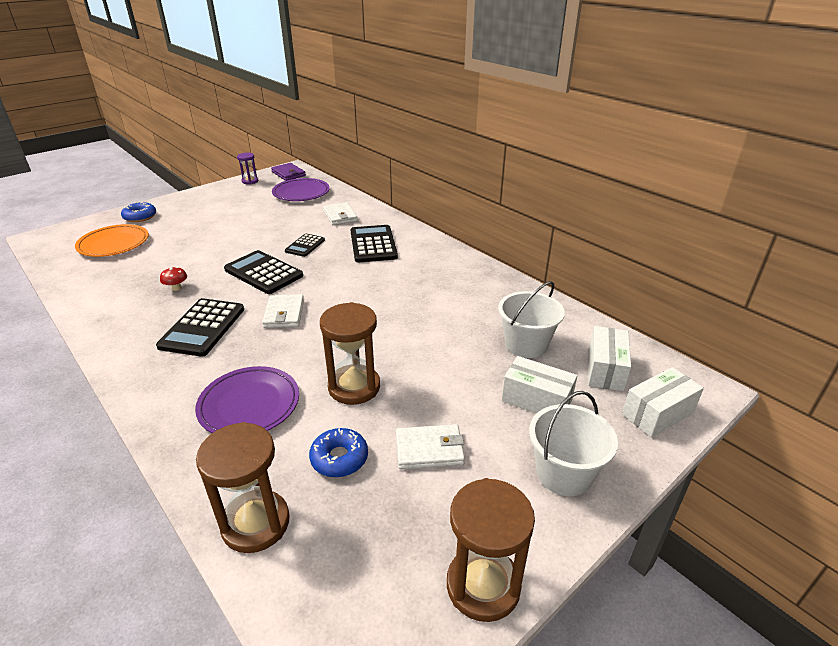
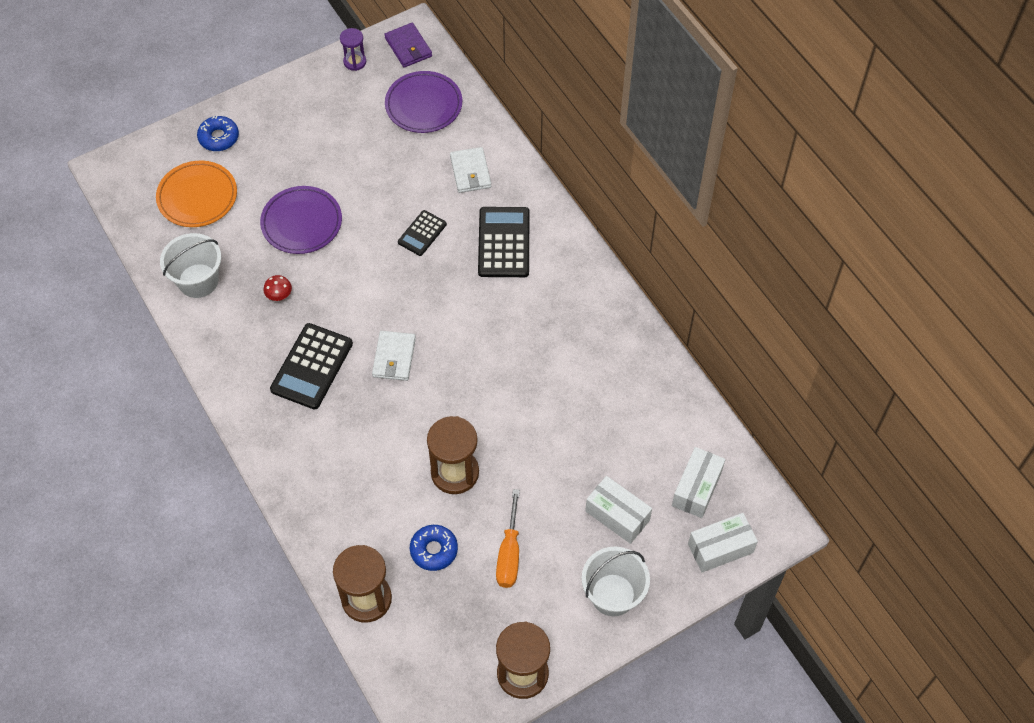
camera: 10 degrees right, 25 degrees up
purple plate [195,366,299,433] -> purple plate moved to [260,186,342,254]
black calculator [224,250,303,294] -> none
white wallet [396,424,465,469] -> orange screwdriver [496,489,520,588]
white bucket [498,281,565,358] -> white bucket moved to [160,233,221,298]

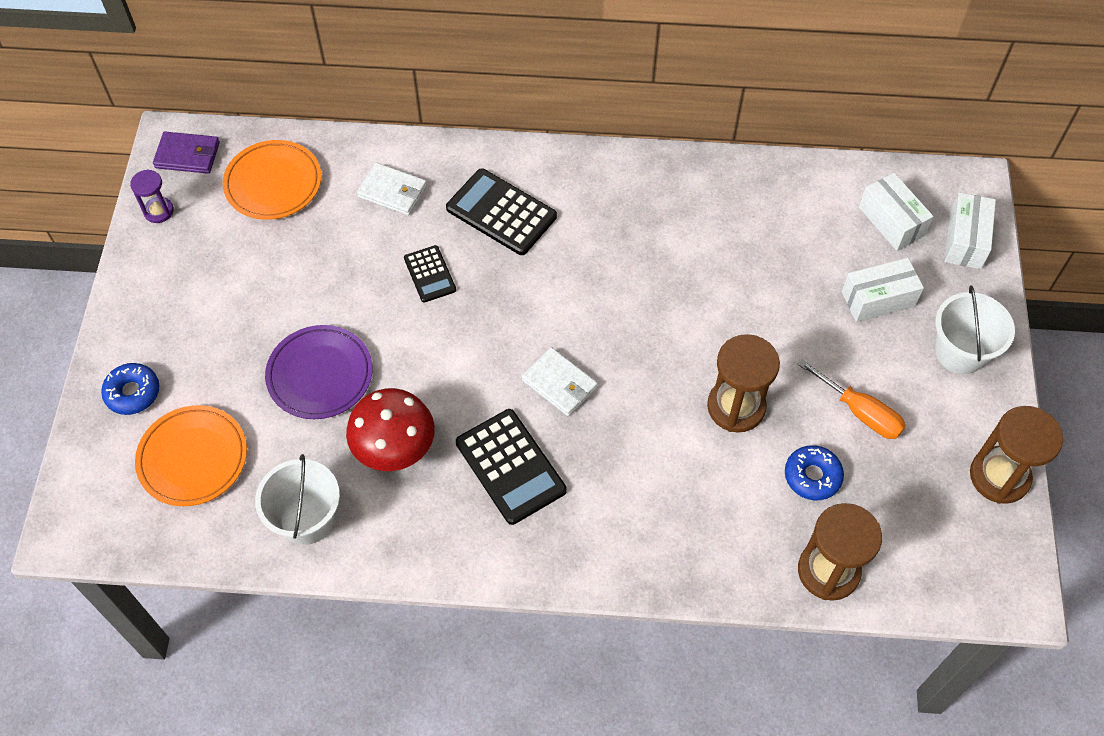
camera: 55 degrees left, 0 degrees up
red mushroom [263,275,292,301] -> red mushroom [346,388,435,471], size x2.33
purple plate [385,71,462,133] -> orange plate [223,140,322,220]

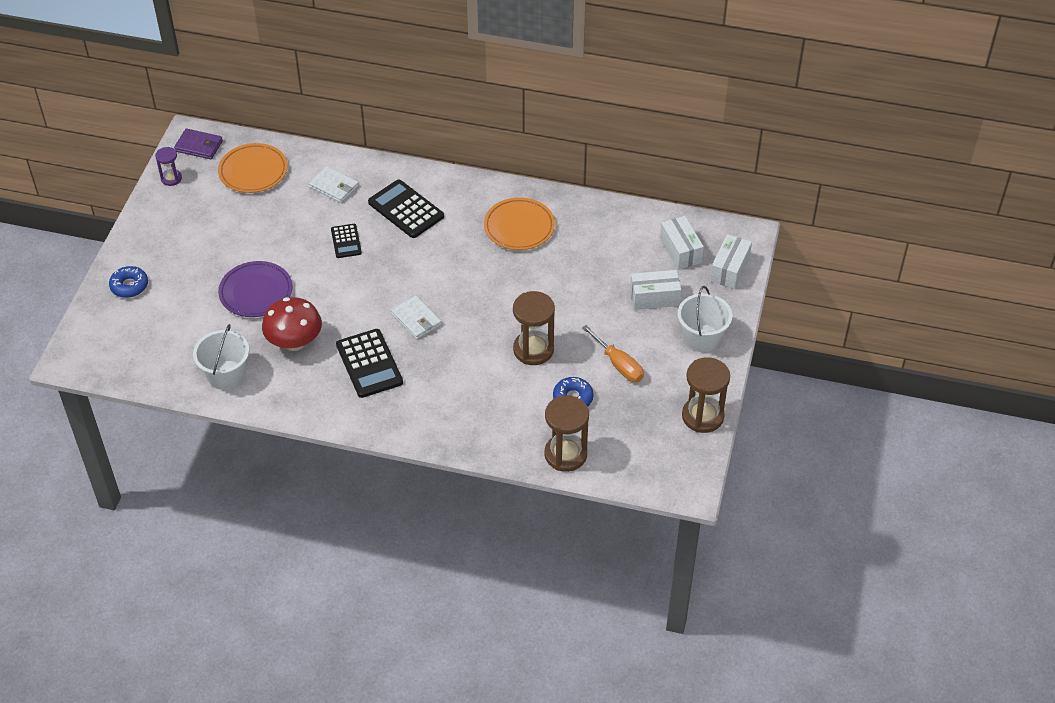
camera: 10 degrees right, 10 degrees down
orange plate [135,405,247,506] -> orange plate moved to [484,197,555,250]

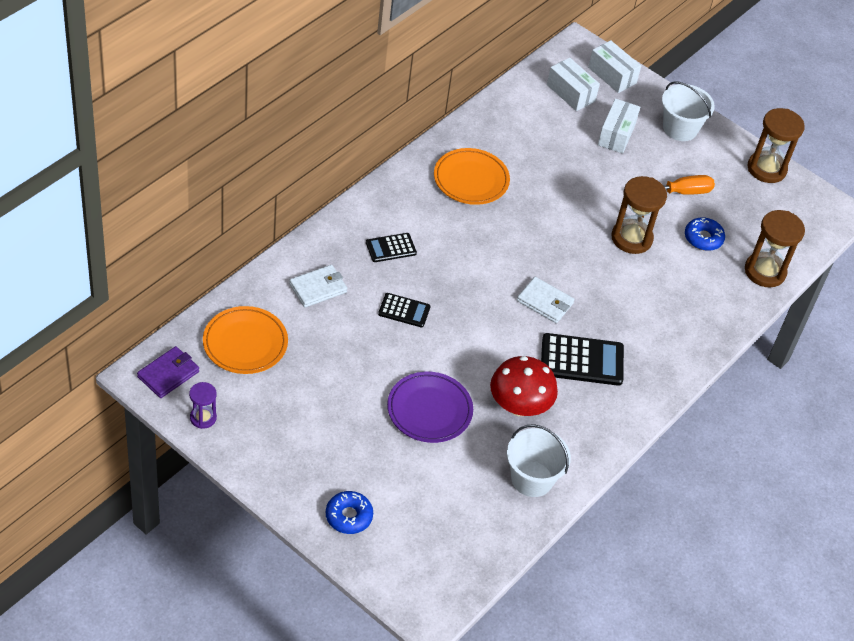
camera: 70 degrees left, 0 degrees up
black calculator [368,180,444,238] -> black calculator [366,233,417,262], size x0.58
white wallet [391,295,442,340] -> white wallet turned 45 degrees clockwise [517,277,575,323]
white box [660,216,704,270] -> white box turned 45 degrees clockwise [547,58,600,111]

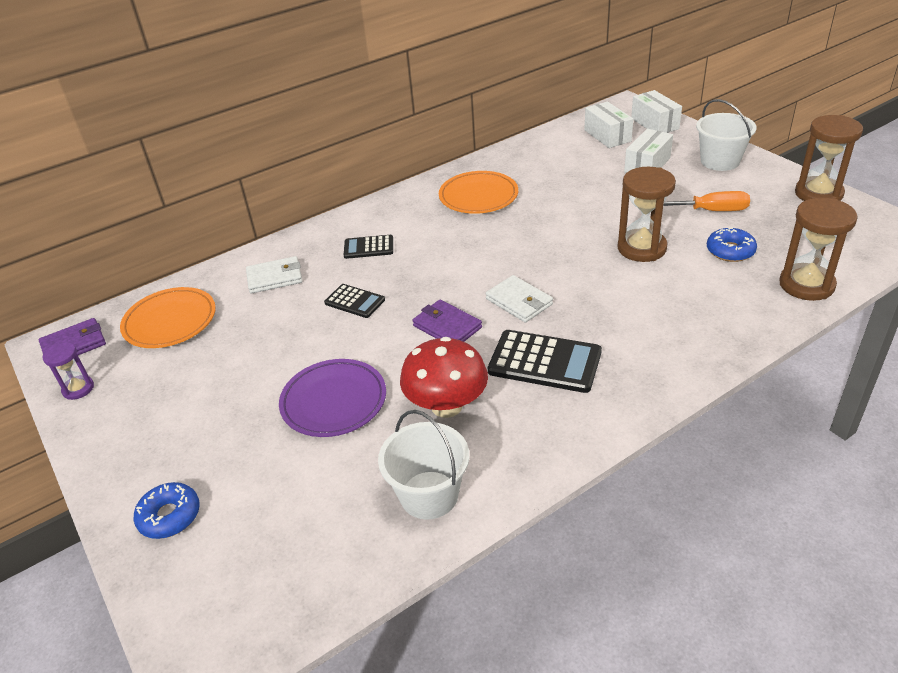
camera: 25 degrees right, 10 degrees down
none -> purple wallet [413,300,482,342]

